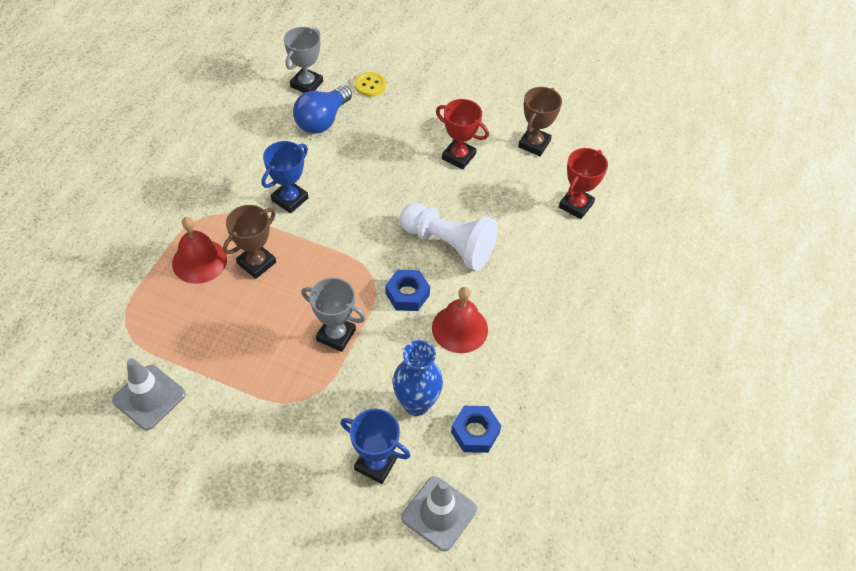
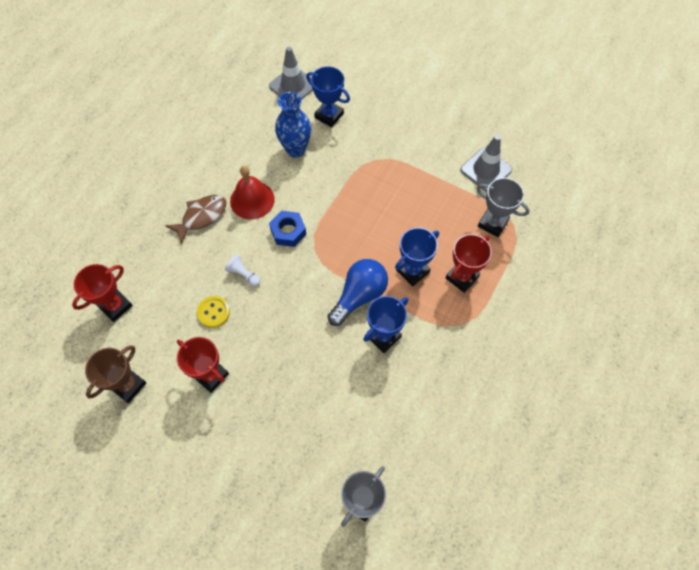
camera: 170 degrees left, 10 degrees up
red bell [172,217,227,284] -> red trophy [446,234,492,293]
brown trophy [223,205,276,279] -> blue trophy [395,227,439,286]
blue light bulb [293,85,352,134] -> blue light bulb moved to [328,259,388,326]
grey trophy [301,278,366,352] -> grey trophy moved to [477,178,530,237]
yellow button [355,72,386,97] -> yellow button moved to [197,296,230,328]
white pawn [400,203,498,271] -> white pawn [225,255,260,286], size x0.42
blue nut [451,406,501,453] -> none
none -> brown fish [166,195,226,244]

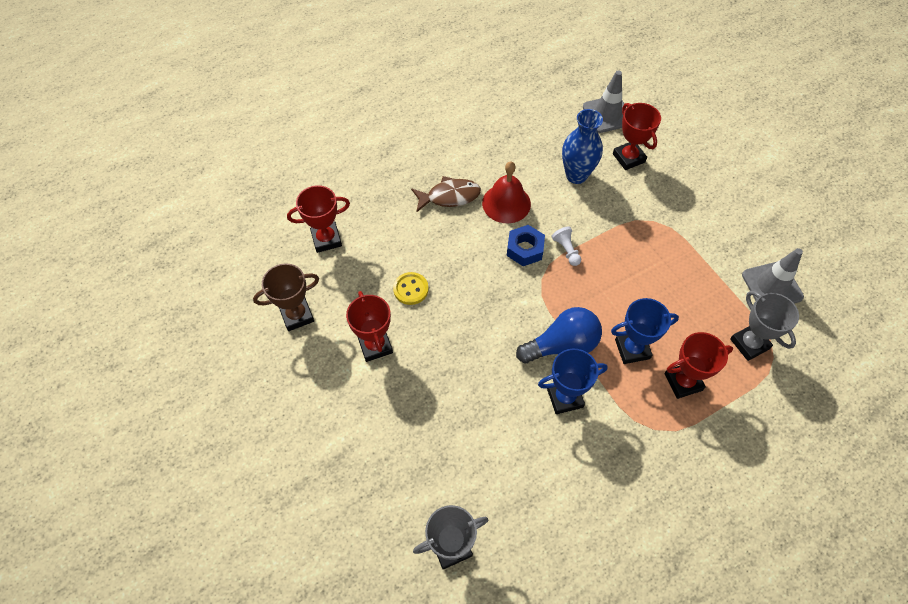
camera: 30 degrees right, 5 degrees down
white pawn [225,255,260,286] -> white pawn moved to [551,227,581,266]
blue trophy [306,66,350,127] -> red trophy [613,103,661,170]

